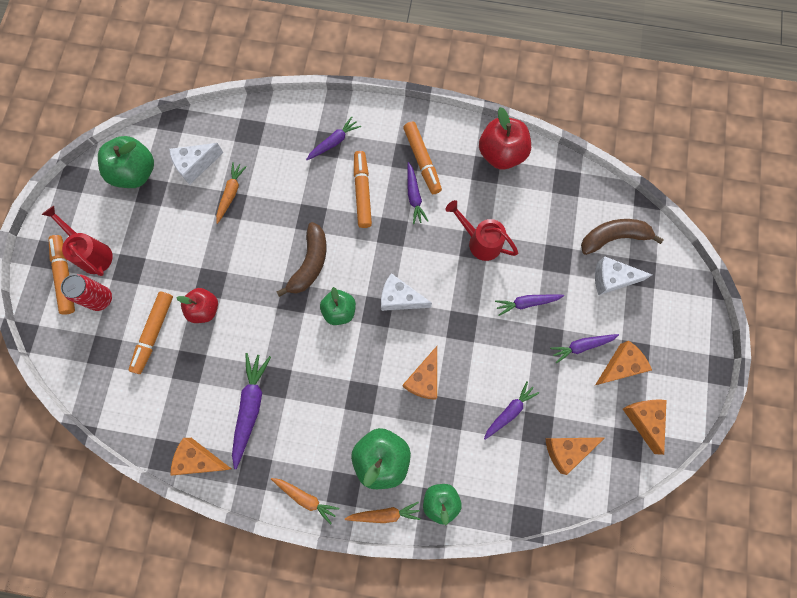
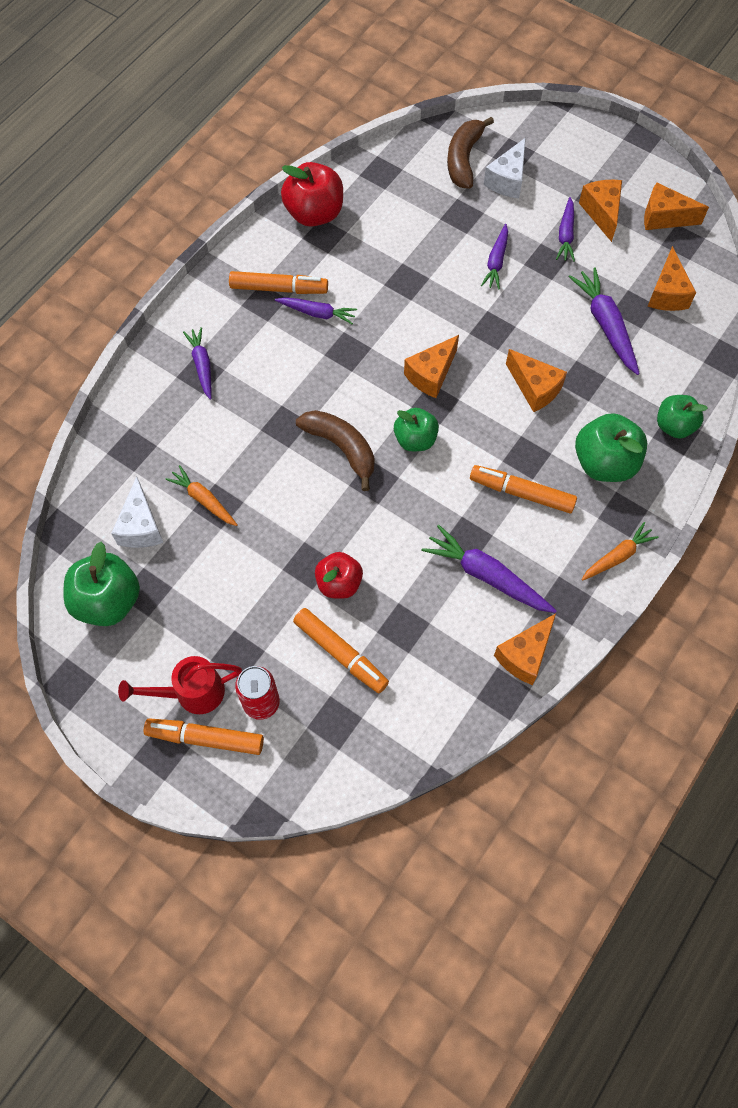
camera: 65 degrees left, 10 degrees down
orange carrot [345,502,421,523] -> none
orange marker [354,151,372,228] -> orange marker moved to [470,465,577,513]
white cheese [381,273,432,311] -> orange cheese [404,335,459,398]
red watering can [445,200,518,261] -> none
purple carrot [484,381,539,439] -> purple carrot [569,267,640,375], size x1.56

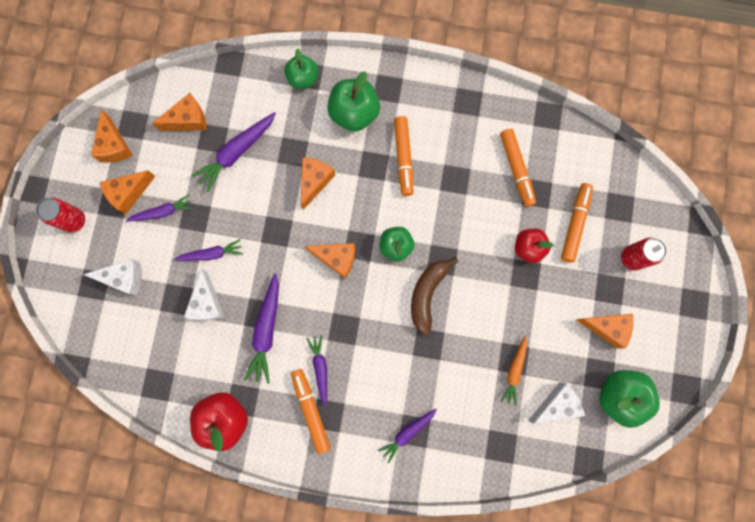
camera: 115 degrees left, 15 degrees up
red watering can [118,656,242,714] -> none
orange marker [144,718,264,755] -> orange marker moved to [500,129,536,207]
purple carrot [421,525,557,613] -> purple carrot moved to [244,274,279,384]
brown banana [447,117,494,189] -> none
orange cheese [494,613,556,685] -> orange cheese moved to [576,314,634,348]
orange carrot [581,522,659,581] -> none
none -> red can [36,197,85,233]
none -> white cheese [184,269,225,321]

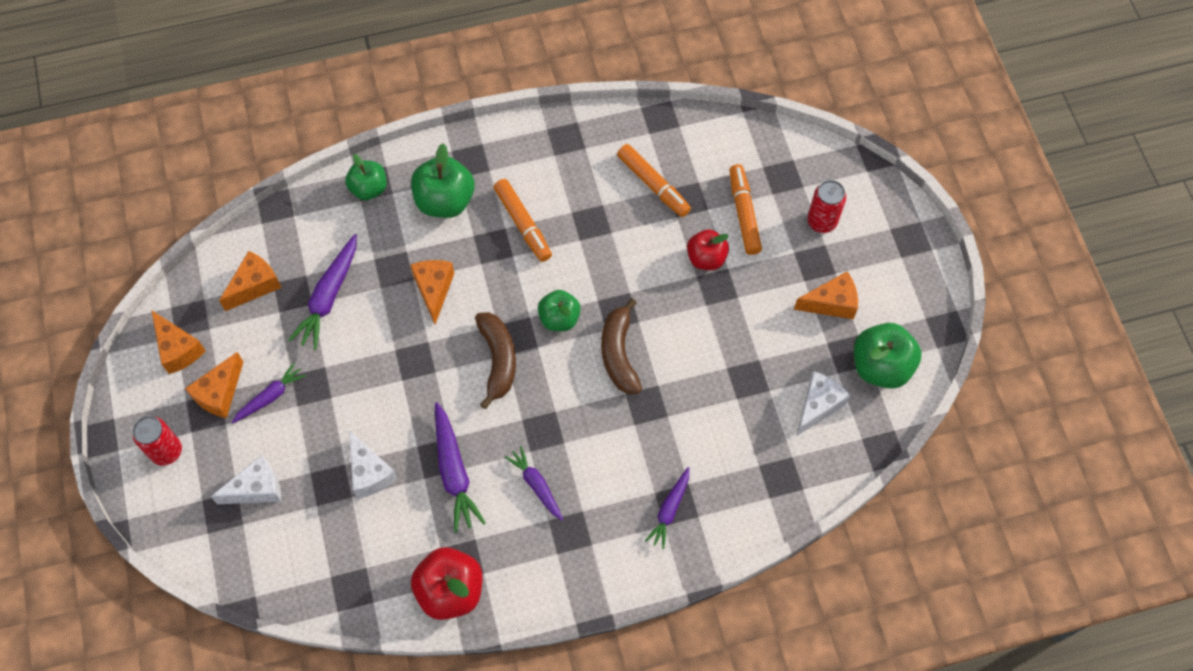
camera: 25 degrees left, 15 degrees down
purple carrot [174,239,243,261] -> none
orange marker [291,369,331,454] -> none
orange cheese [304,243,355,278] -> brown banana [475,312,516,409]
orange carrot [500,336,527,406] -> none

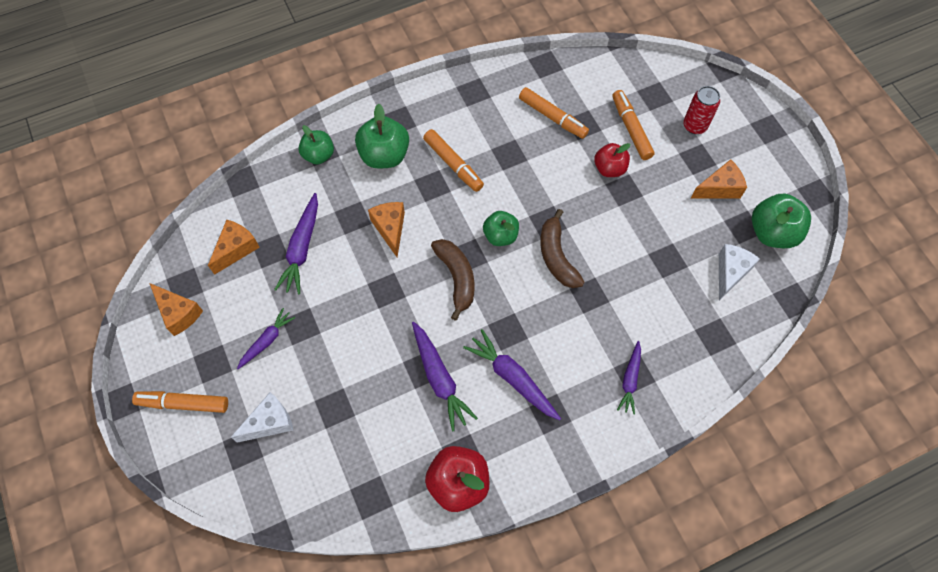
camera: 10 degrees left, 0 degrees up
red can [132,416,182,466] -> orange marker [132,391,228,413]
orange cheese [185,352,243,418] -> none
white cheese [349,430,398,498] -> none
purple carrot [505,446,563,521] -> purple carrot [463,329,561,420], size x1.56

